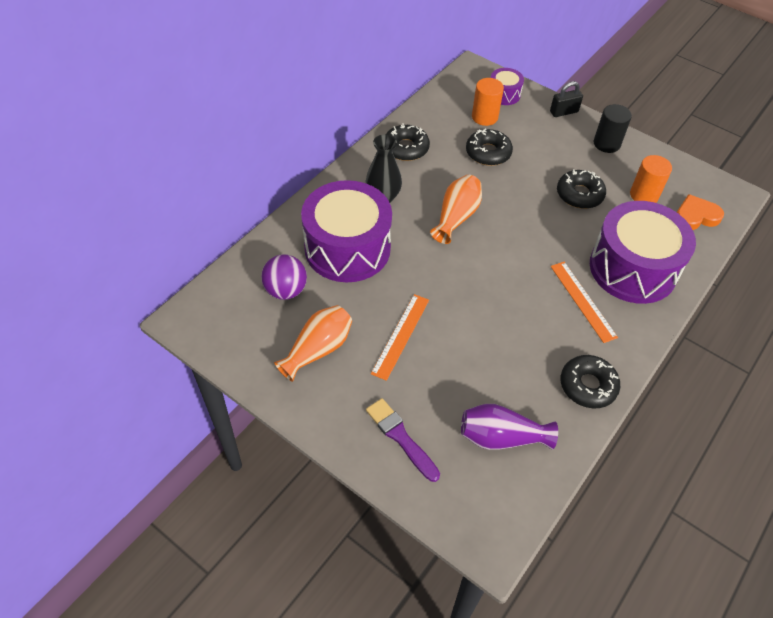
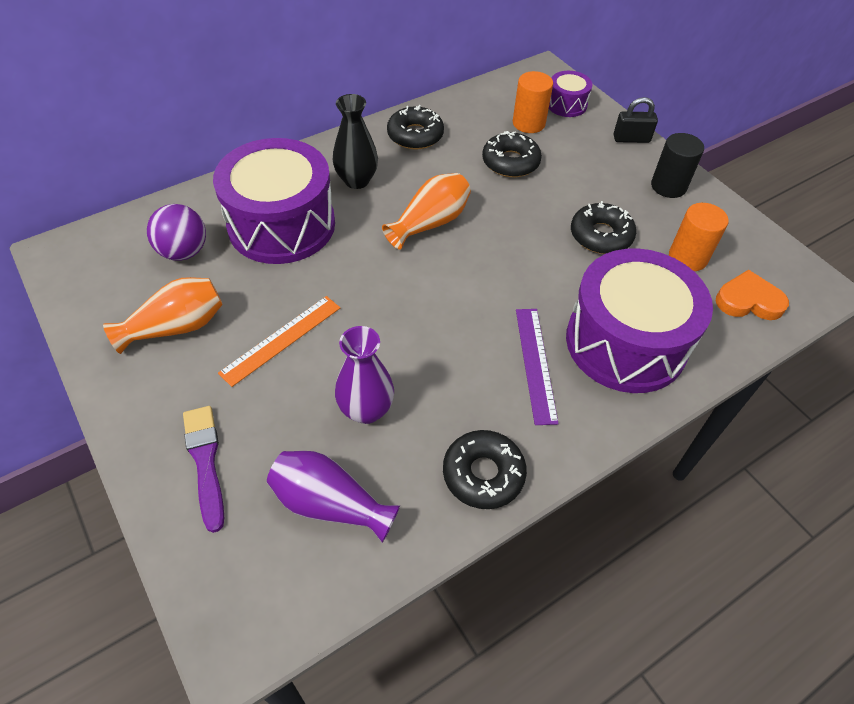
camera: 20 degrees right, 0 degrees up
orange ruler [551,262,618,343] -> purple ruler [516,309,559,425]
none -> purple vase [335,326,394,424]

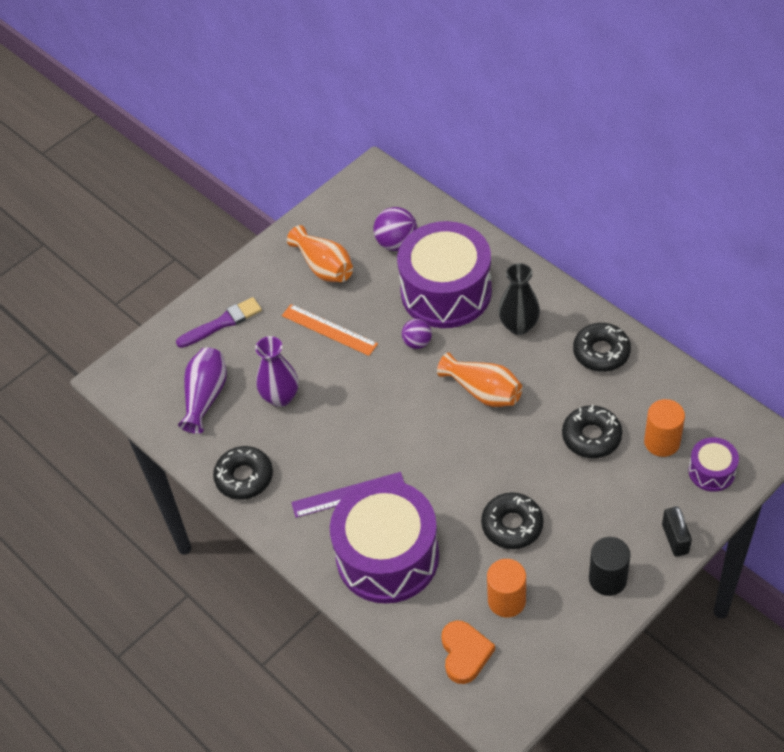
camera: 85 degrees right, 0 degrees up
none -> purple ball [401,319,432,349]

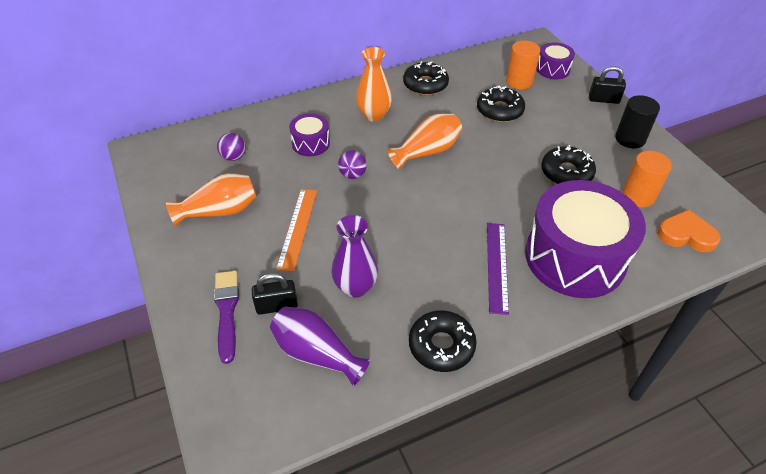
camera: 75 degrees left, 5 degrees down
orange ruler [282,304,378,356] -> orange ruler turned 45 degrees counterclockwise [276,189,317,272]
purple ball [373,207,417,251] -> purple ball [217,133,246,161], size x0.65
purple drum [397,221,492,328] -> purple drum [289,113,330,156], size x0.46
black vase [499,263,540,335] -> orange vase [356,47,392,122]
none -> black padlock [252,273,298,315]

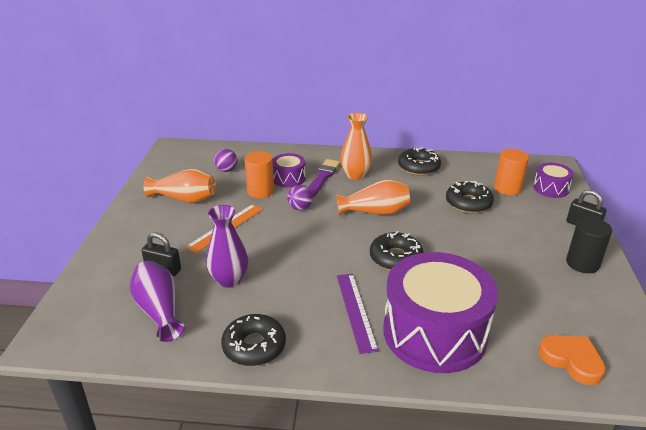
camera: 30 degrees right, 15 degrees down
purple brush [214,271,239,364] -> purple brush moved to [308,159,340,197]
purple ruler [487,223,509,315] -> purple ruler turned 45 degrees counterclockwise [337,274,379,354]
black donut [541,145,596,184] -> black donut moved to [370,231,423,270]
orange cylinder [622,151,672,207] -> orange cylinder moved to [244,151,274,198]

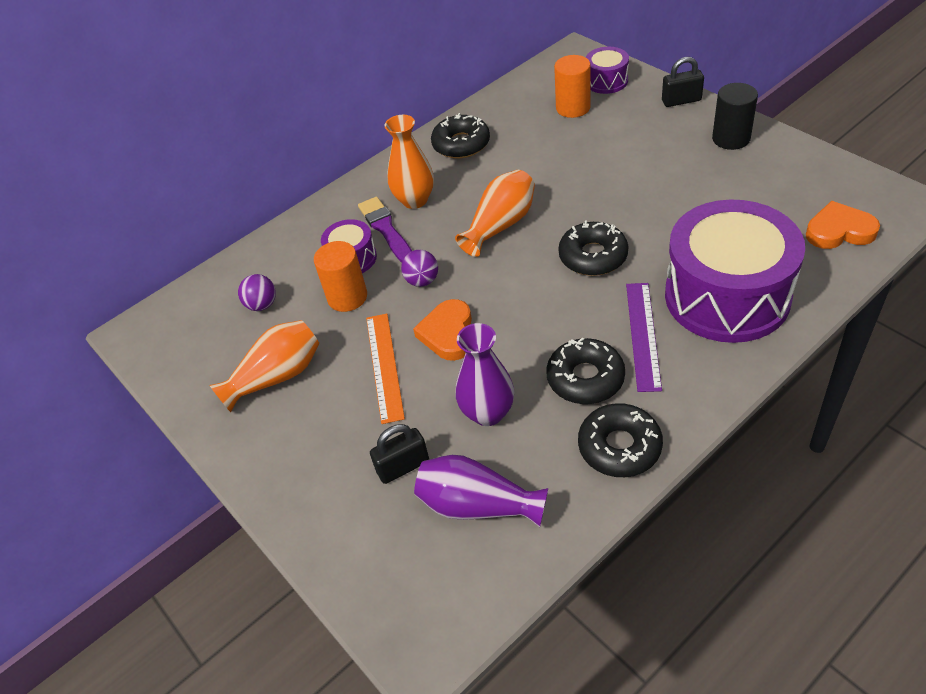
camera: 40 degrees left, 15 degrees up
purple ruler [337,274,379,354] -> purple ruler turned 60 degrees clockwise [626,283,662,392]
black donut [446,181,494,213] -> black donut moved to [546,338,625,404]
none -> orange heart [413,299,472,361]

